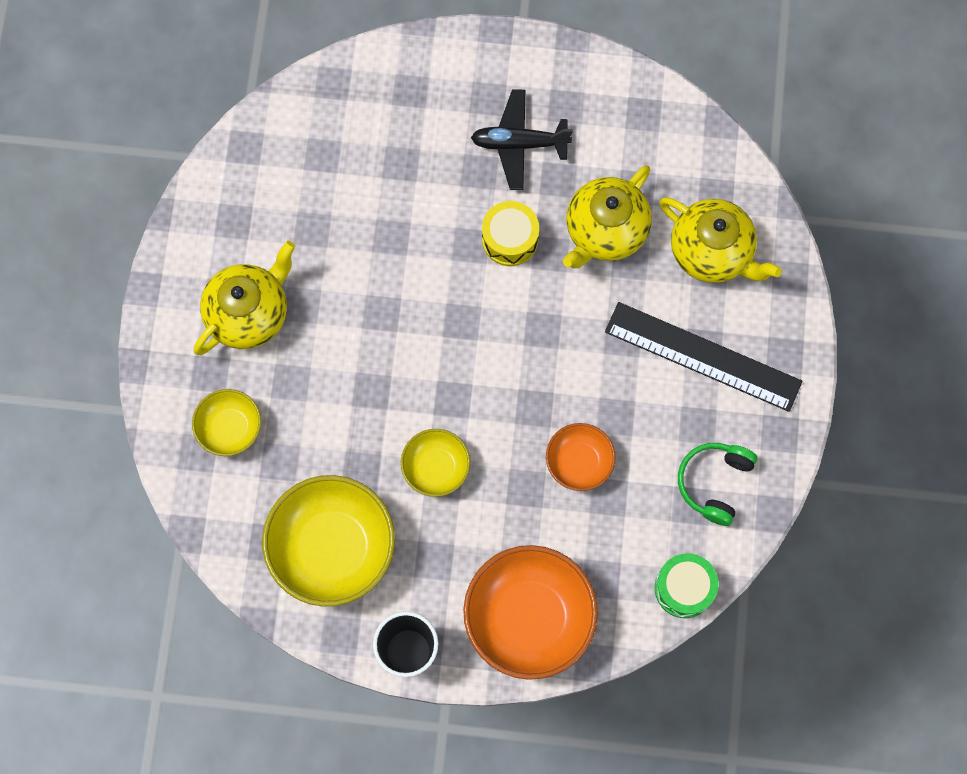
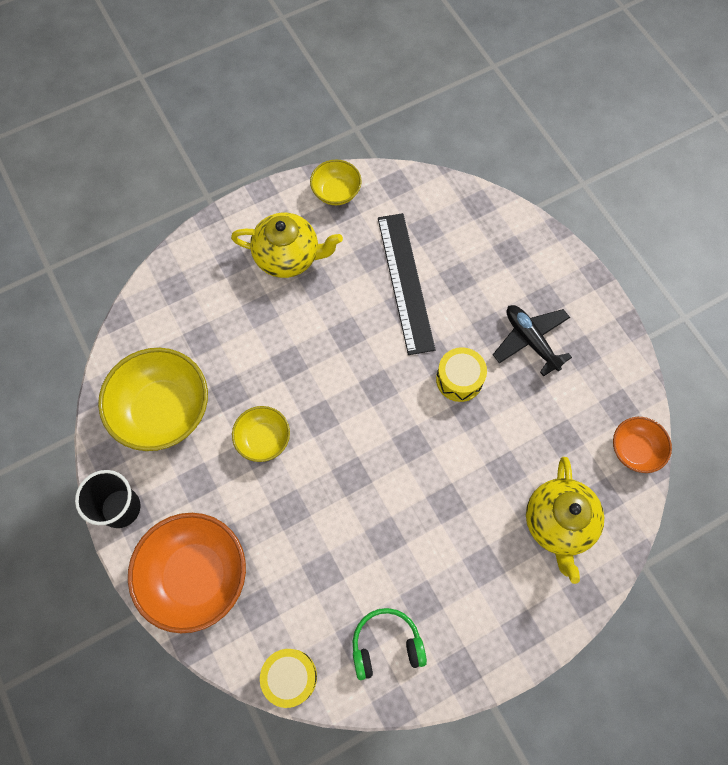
camera: 55 degrees right, 5 degrees down
yellow bowl [192,389,261,456] -> yellow bowl moved to [310,159,362,205]
orange bowl [546,423,616,491] -> orange bowl moved to [613,417,672,473]
yellow teapot [563,165,652,268] -> none
black ruler [605,302,803,412] -> black ruler moved to [378,213,436,355]
green drum [655,553,719,618] -> yellow drum [260,649,317,708]

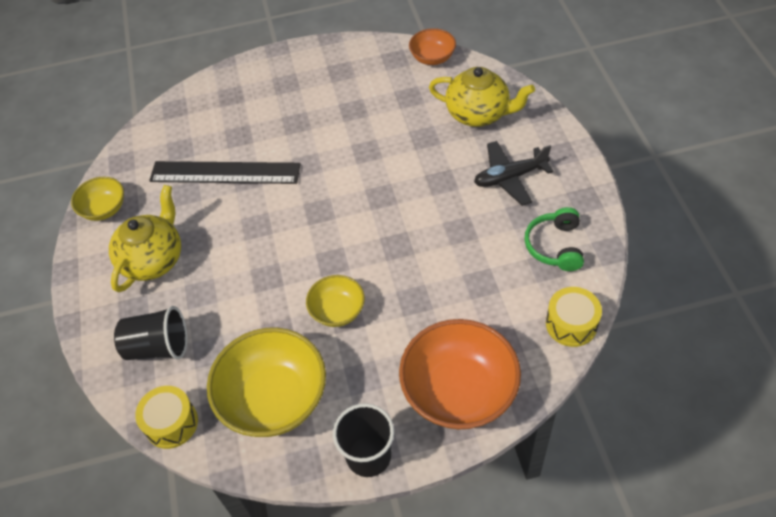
camera: 70 degrees left, 15 degrees down
yellow drum [436,347,487,402] -> yellow drum moved to [135,386,198,449]
black plane [493,305,572,377] -> black plane moved to [474,141,553,206]
none -> black cup [114,306,187,360]

